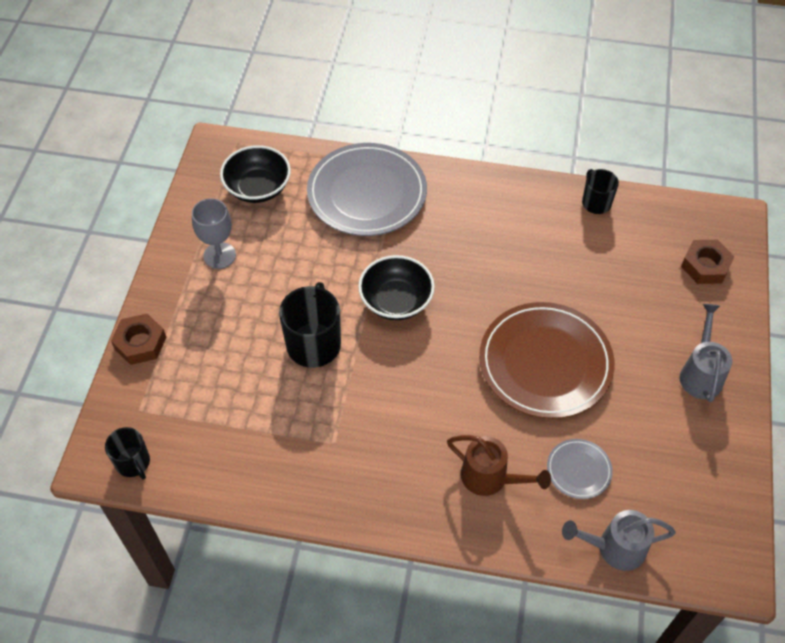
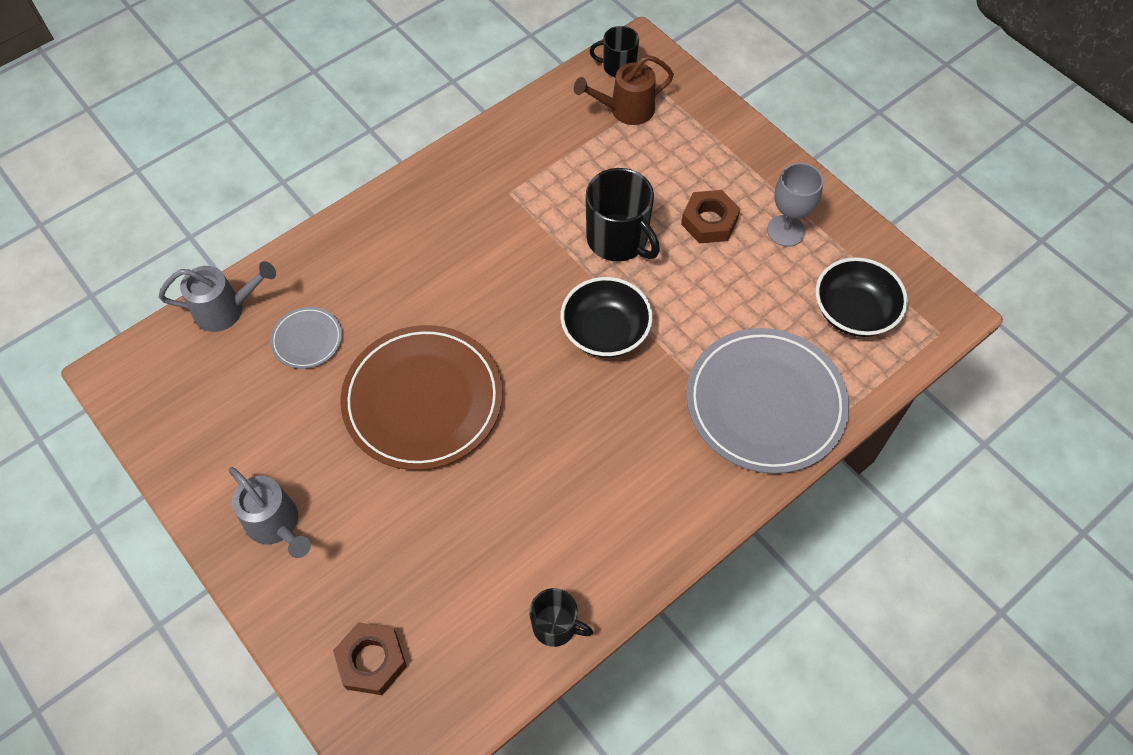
camera: 130 degrees right, 5 degrees up
brown nut [111,314,166,365] -> brown nut moved to [681,190,740,243]
brown watering can [447,435,551,496] -> brown watering can moved to [574,55,674,125]
grey watering can [562,510,676,571] -> grey watering can turned 45 degrees clockwise [159,261,276,332]

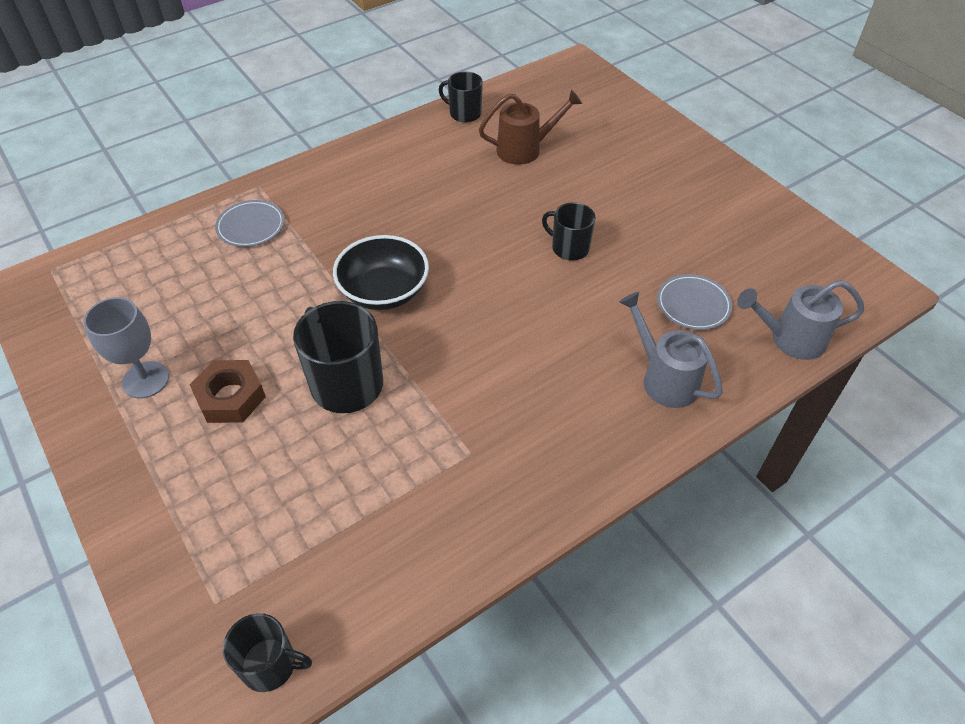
camera: 175 degrees left, 10 degrees down
grey watering can [229,467,311,558] -> grey watering can moved to [619,292,723,408]
brown nut [333,622,407,695] -> none
brown plate [340,325,503,470] -> black mug [542,202,595,260]
brown watering can [574,55,674,125] -> brown watering can moved to [479,90,582,165]
grey plate [687,328,849,474] -> grey plate [215,200,285,247], size x0.46
black bowl [816,257,908,337] -> none

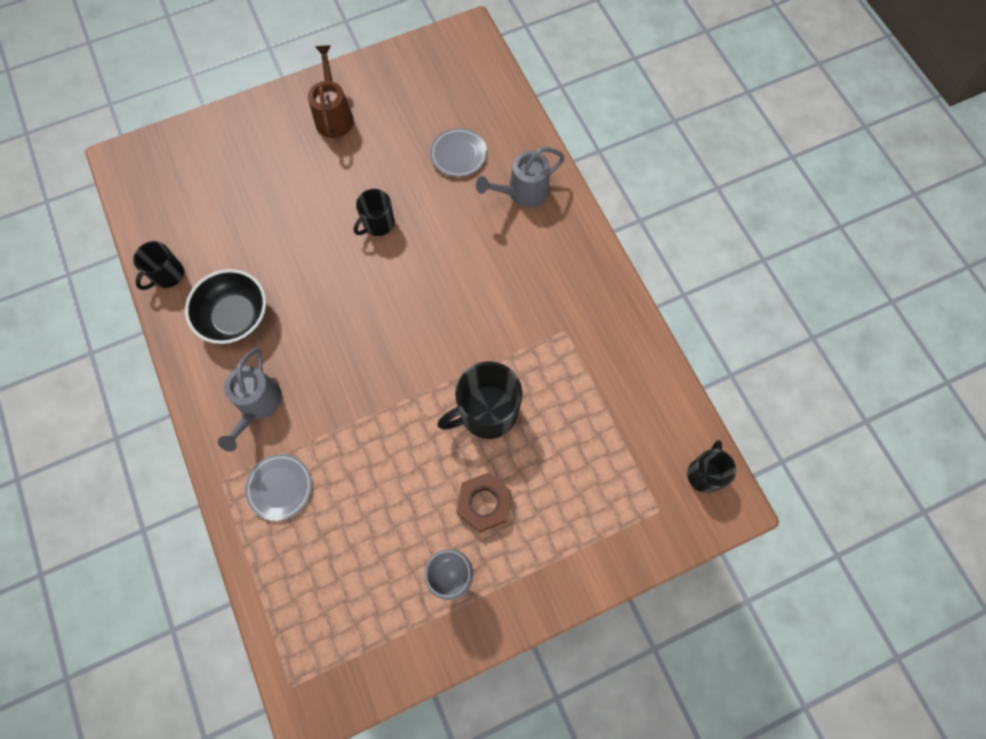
camera: 80 degrees left, 20 degrees up
black bowl [333,235,429,310] -> black bowl moved to [185,269,266,344]
brown watering can [479,90,582,165] -> brown watering can moved to [308,45,354,138]
grey watering can [737,280,864,360] -> grey watering can moved to [218,348,282,451]

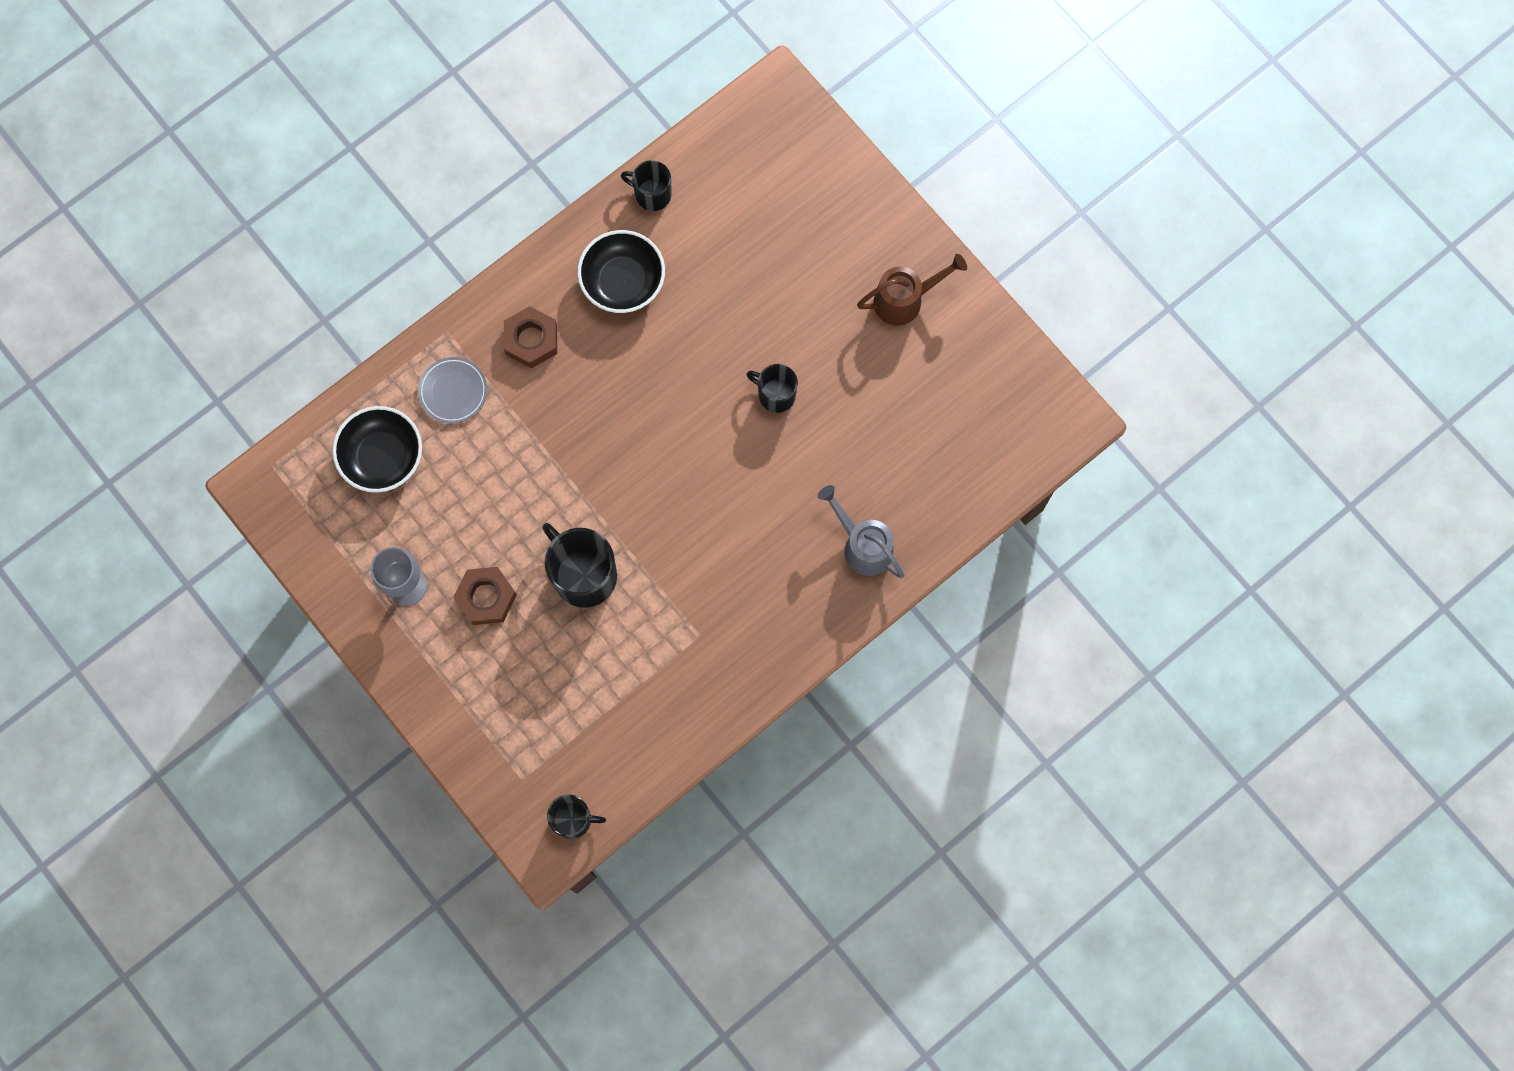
camera: 75 degrees right, 5 degrees up
grey watering can [218,348,282,451] -> brown nut [504,306,557,368]
grey plate [430,128,487,177] -> none
none -> black bowl [332,406,422,493]

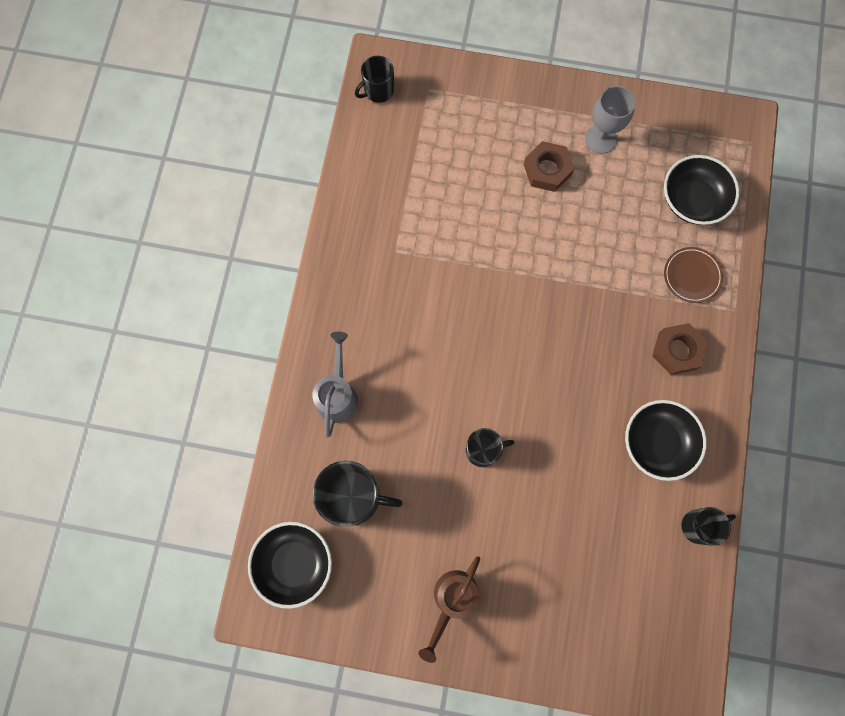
camera: 140 degrees right, 0 degrees up
grey plate [418,357,487,423] -> brown plate [664,247,723,303]
black mug [543,523,617,608] -> black mug moved to [313,461,403,527]
grey watering can [818,485,904,578] -> grey watering can turned 90 degrees counterclockwise [312,332,358,438]
none -> black bowl [248,522,332,609]

